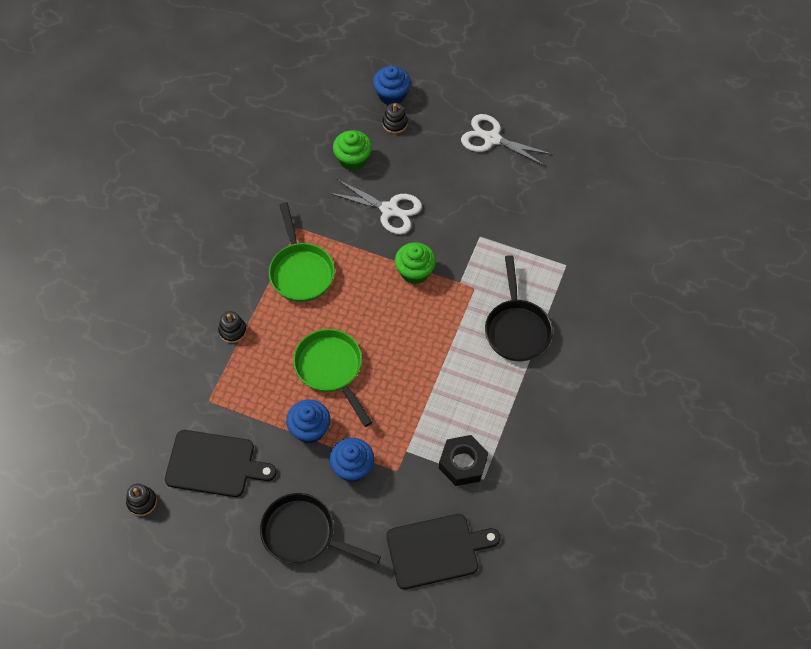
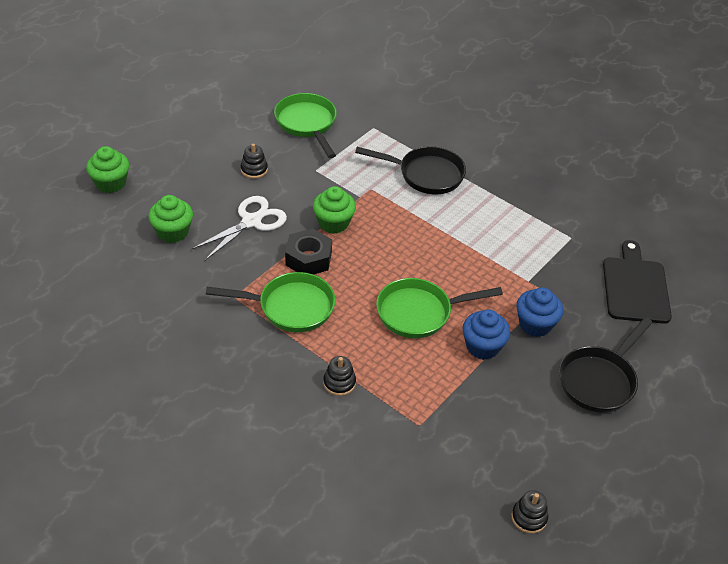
camera: 75 degrees left, 15 degrees down
black cutting board [165,430,276,497] -> none
blue cupcake [373,65,411,105] -> green cupcake [86,146,129,193]
black stacking toy [383,103,408,134] -> black stacking toy moved to [241,144,268,179]
black nut [439,435,488,486] -> black nut moved to [285,228,332,274]
white scissors [461,114,553,166] -> none
none -> green pan [274,93,337,158]

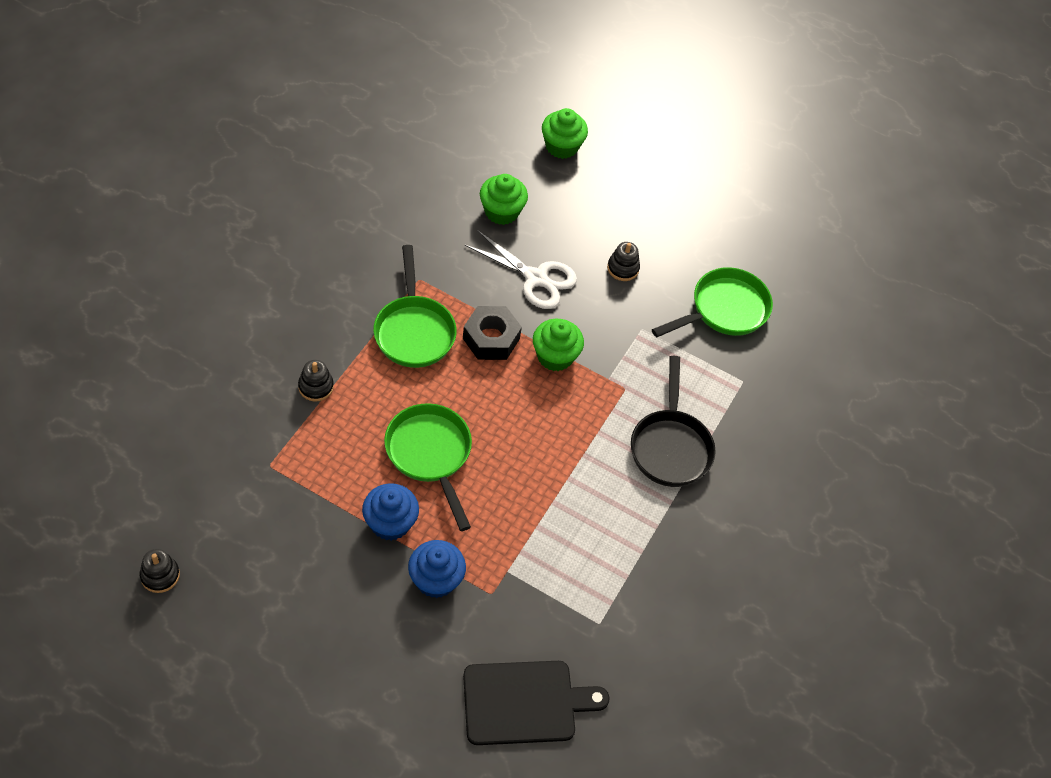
camera: 75 degrees right, 10 degrees up
black pan [559,317,652,413] -> none

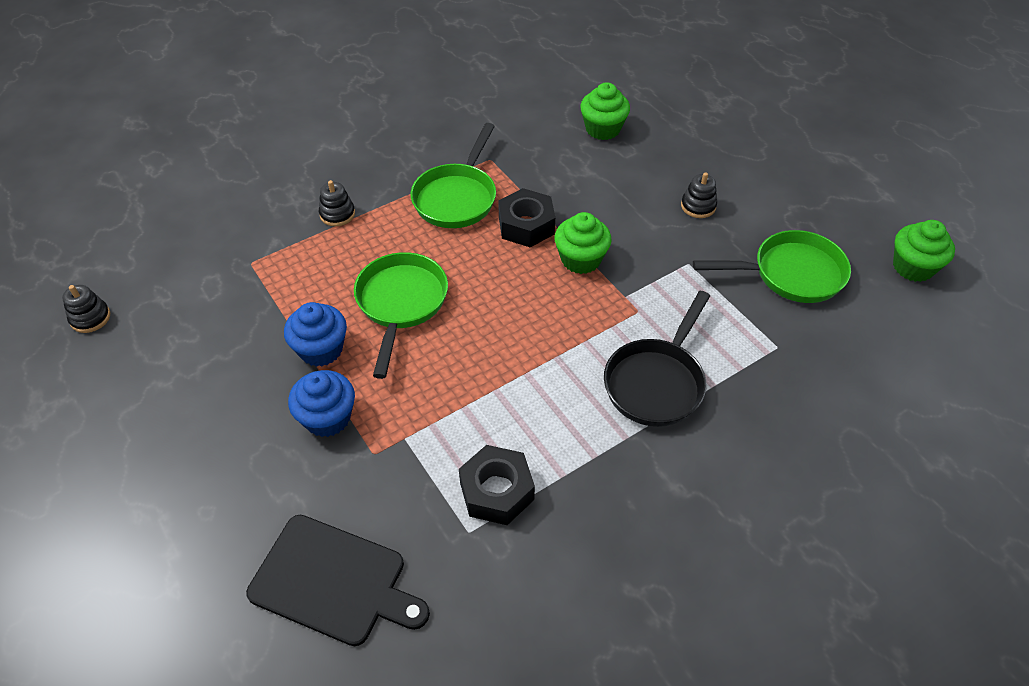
camera: 35 degrees right, 5 degrees down
white scissors [465,230,577,309] -> none
green cupcake [542,108,588,159] -> green cupcake moved to [893,220,955,282]
none -> black nut [459,445,535,525]

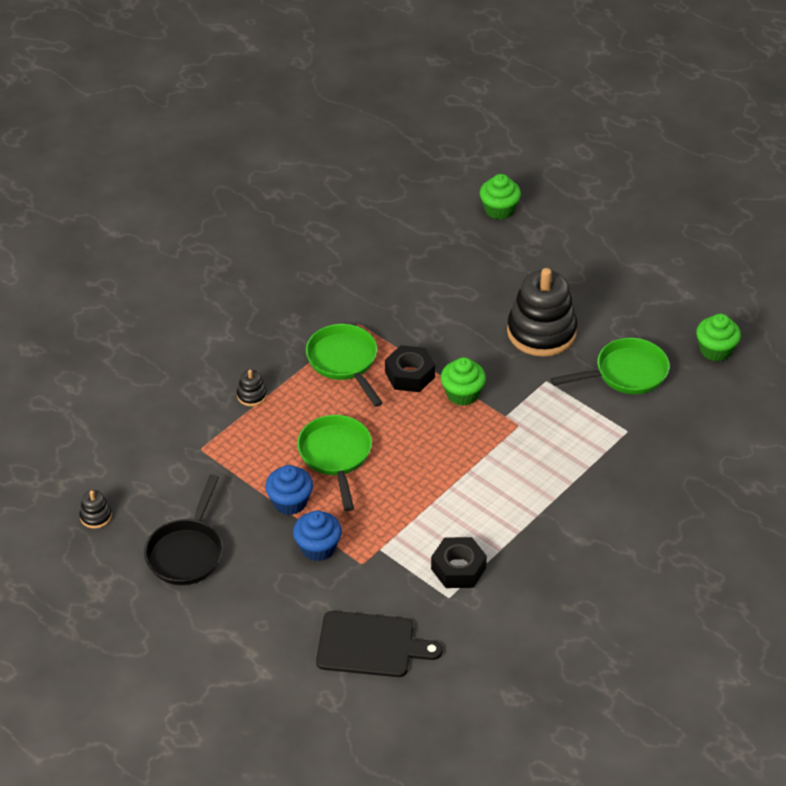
camera: 15 degrees left, 5 degrees down
green pan [411,123,496,228] -> green pan turned 150 degrees clockwise [306,324,383,407]
green cupcake [580,82,630,140] -> green cupcake moved to [480,174,521,220]
black pan [604,291,710,427] -> black pan moved to [144,474,223,585]
black stacking toy [681,172,717,218] -> black stacking toy [507,268,577,357], size x2.40

